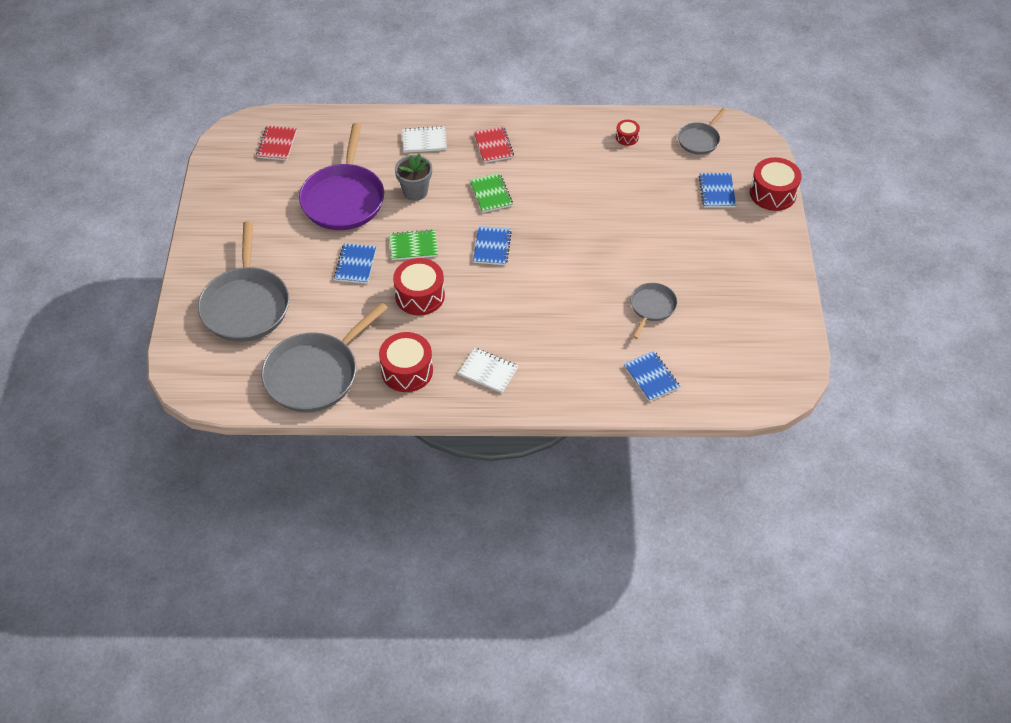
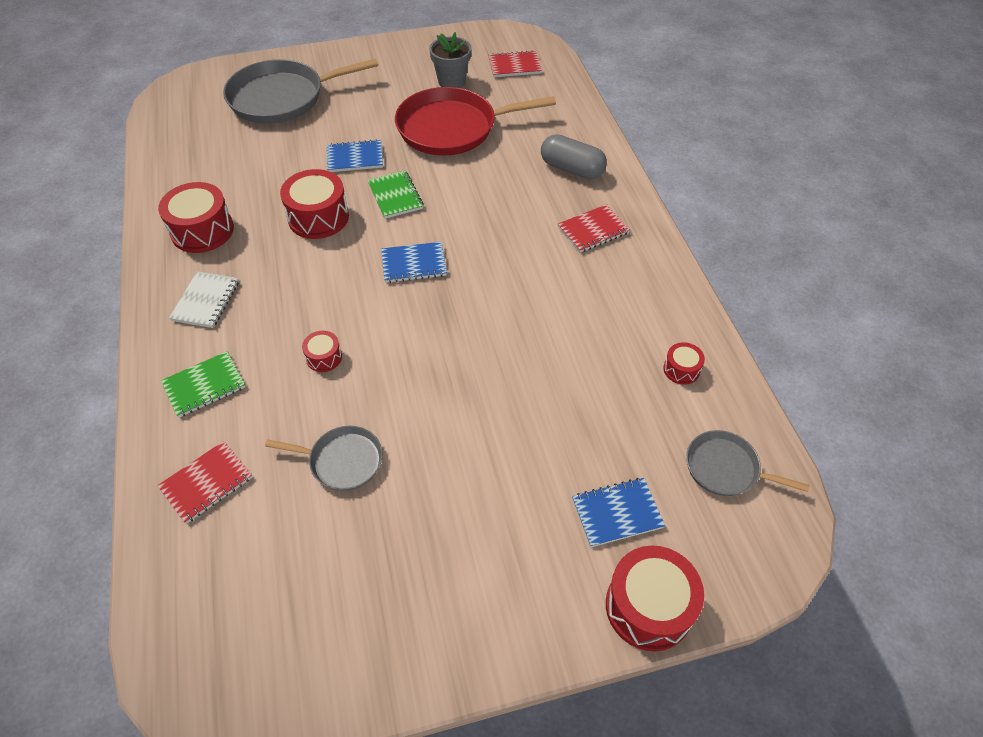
camera: 75 degrees right, 0 degrees up
grey pan [261,302,388,412] -> none
purple pan [299,123,384,230] -> red pan [395,87,556,156]
grey flower pot [395,154,432,201] -> grey flower pot moved to [429,32,472,88]
white notebook [402,126,447,153] -> grey capsule [541,134,607,179]
green notebook [470,173,513,213] -> green notebook moved to [161,351,245,418]
blue notebook [624,351,680,402] -> red notebook [157,441,253,524]
none -> red drum [302,331,342,372]

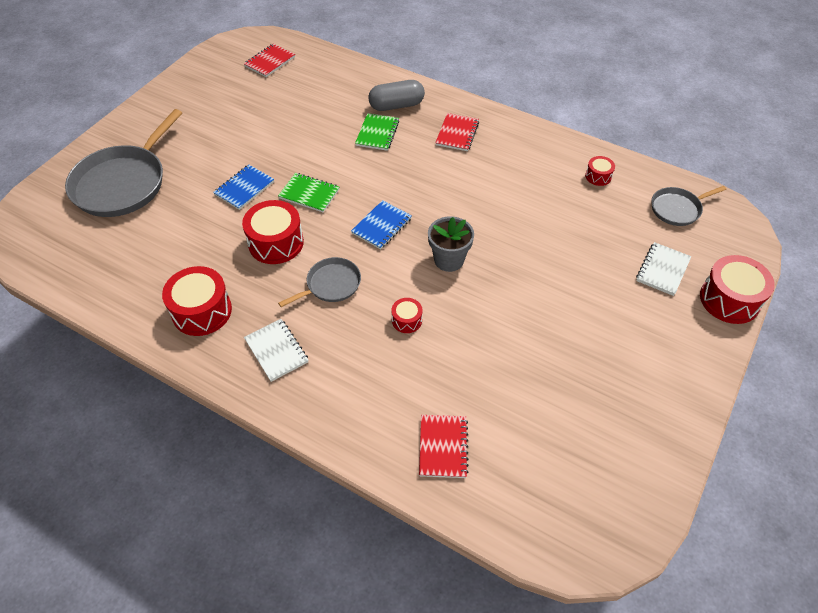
camera: 45 degrees left, 0 degrees up
green notebook [161,351,245,418] -> green notebook moved to [355,113,399,151]
grey pan [265,426,383,491] -> grey pan moved to [278,257,361,307]
red pan [395,87,556,156] -> none
grey flower pot [429,32,472,88] -> grey flower pot moved to [428,217,474,272]
blue notebook [572,478,665,547] -> white notebook [636,242,691,296]

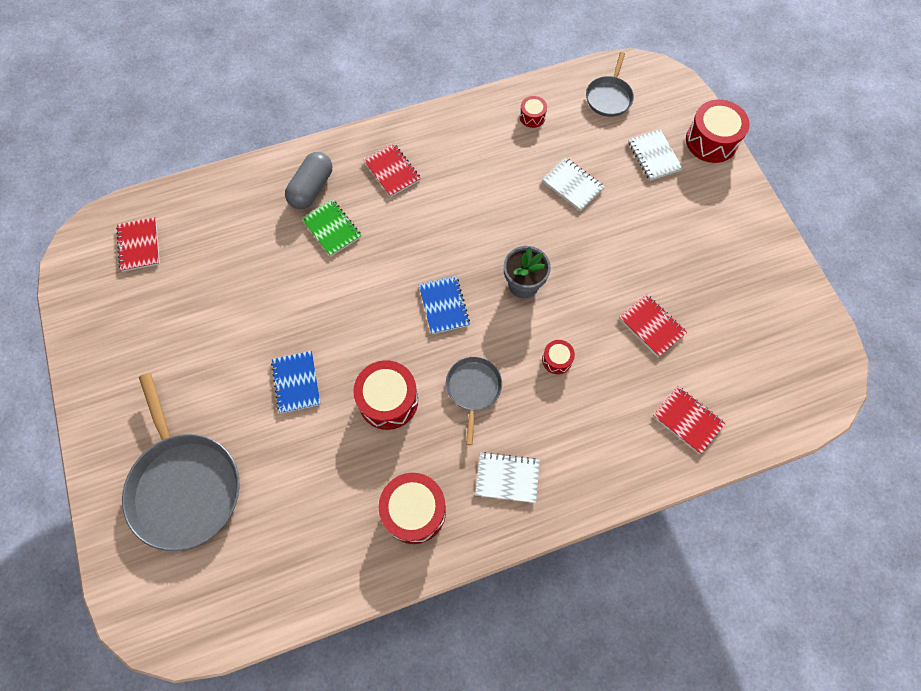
camera: 50 degrees left, 15 degrees up
green notebook [278,173,339,212] -> none
none -> white notebook [542,157,604,211]
none -> red notebook [619,294,687,357]

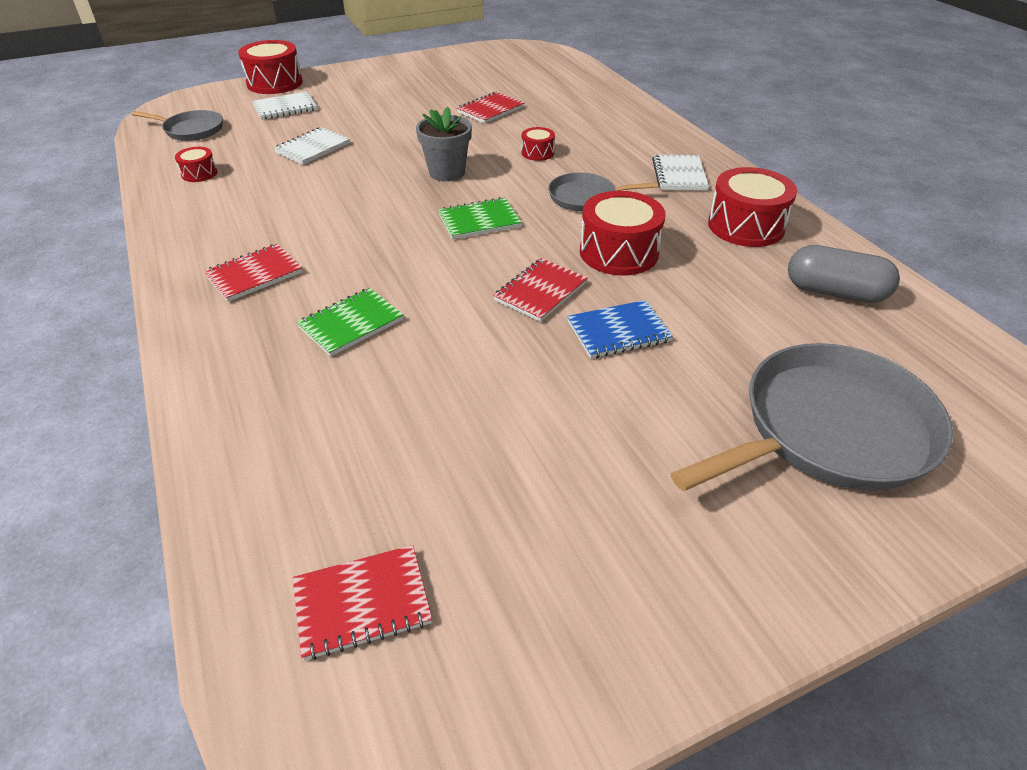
camera: 95 degrees left, 25 degrees down
grey capsule [285,152,332,209] -> grey capsule moved to [788,245,900,303]
blue notebook [419,276,470,334] -> green notebook [438,197,522,240]
red notebook [653,386,726,454] -> red notebook moved to [493,258,588,322]

